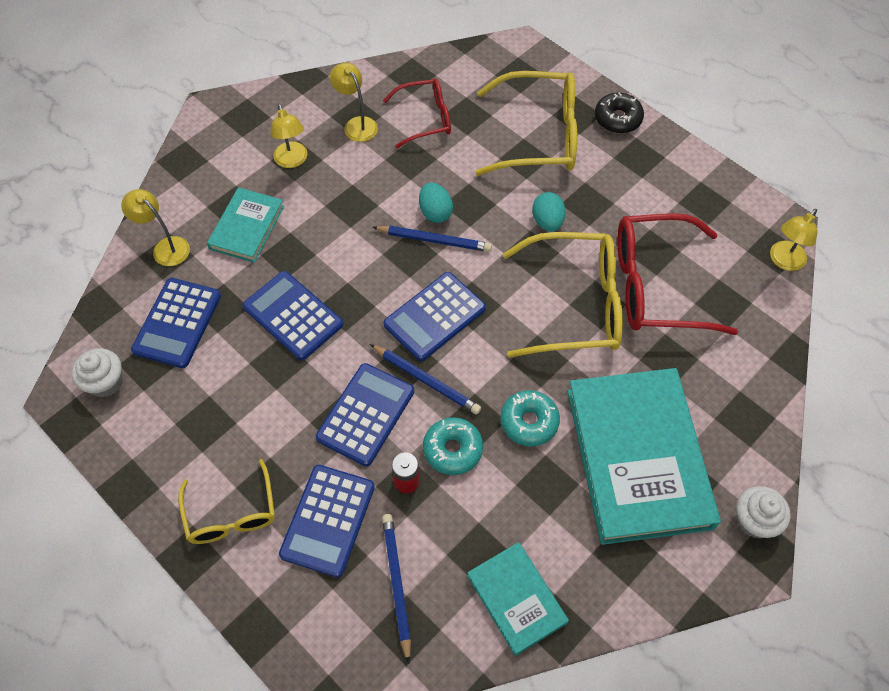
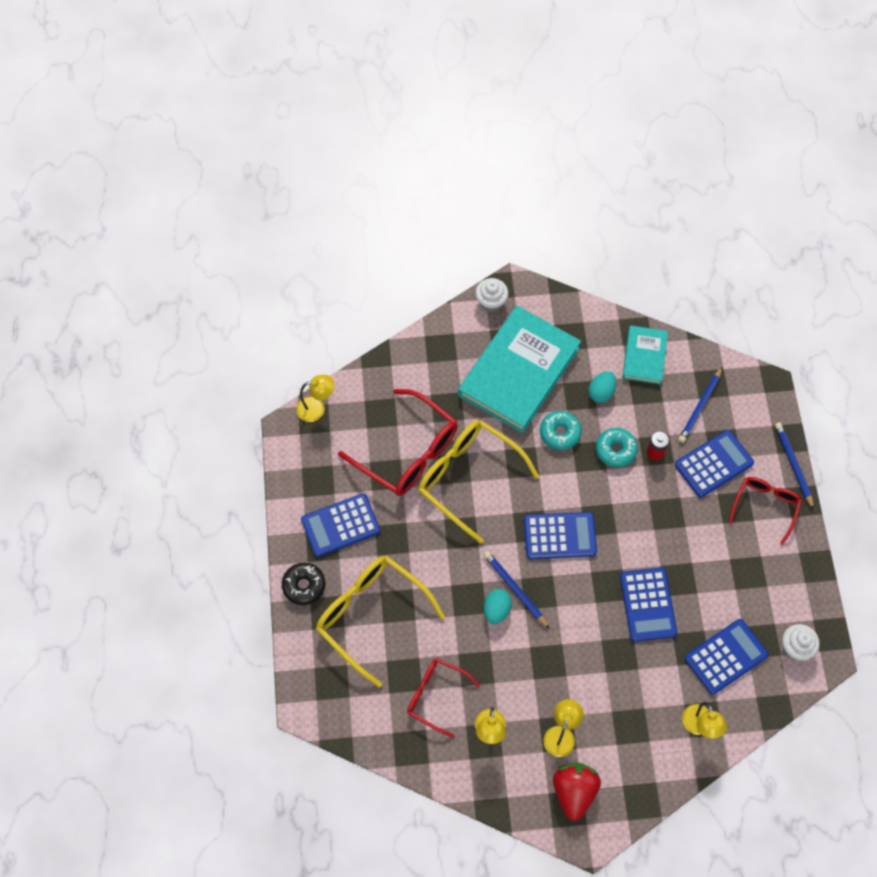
camera: 140 degrees left, 5 degrees up
yellow glasses [178,459,275,544] -> red glasses [729,477,802,545]
turquoise book [207,187,284,263] -> none
blue calculator [316,363,414,466] -> blue calculator moved to [301,494,380,557]
blue pencil [370,344,481,415] -> blue pencil moved to [775,422,814,510]
turquoise egg [532,192,566,232] -> turquoise egg moved to [588,371,617,403]
none -> red strawberry [553,763,601,821]

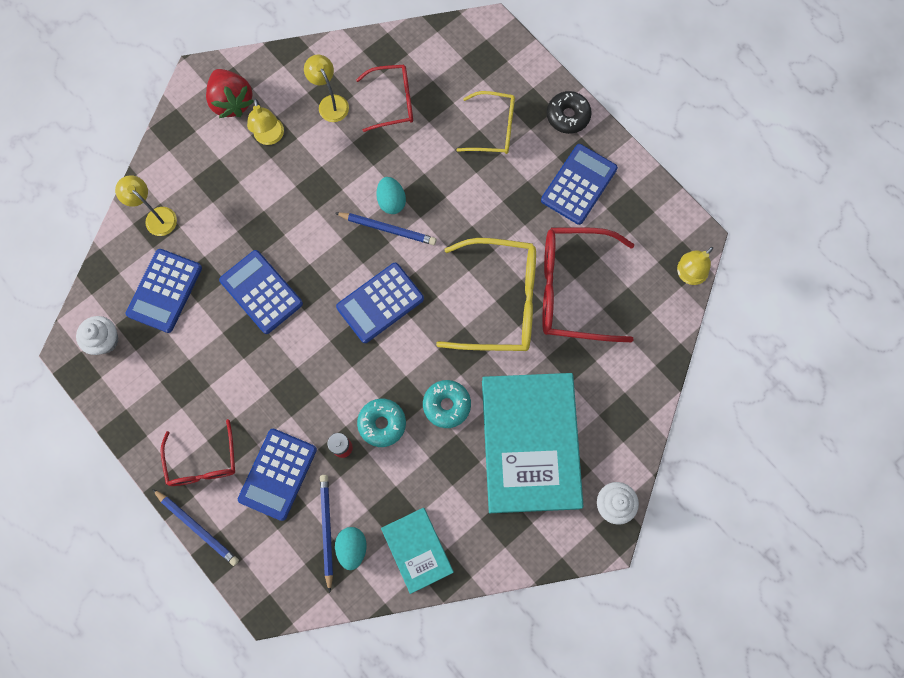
camera: 145 degrees right, 10 degrees up
yellow glasses [316,556,445,687] -> yellow glasses [457,91,515,154], size x0.60
turquoise egg [588,371,617,403] -> turquoise egg moved to [335,527,367,570]

